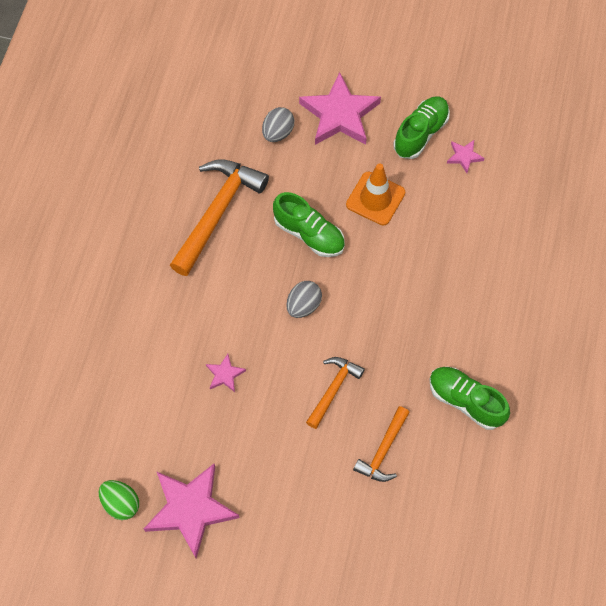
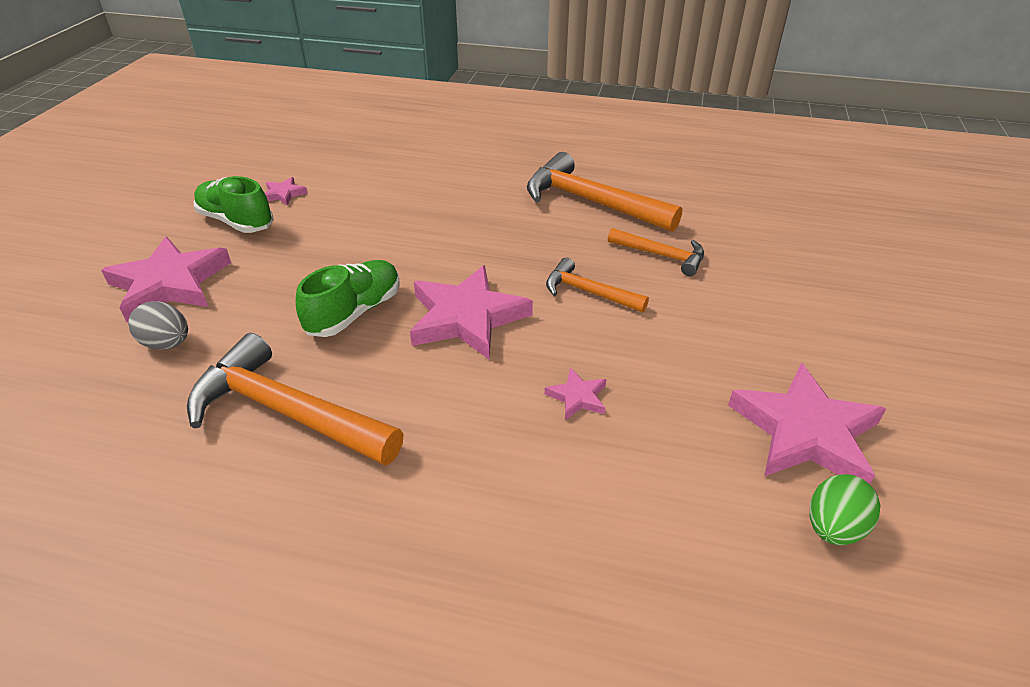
camera: 90 degrees left, 25 degrees down
grey egg [286,281,322,318] -> pink star [410,265,533,360]
orange traffic cone [346,164,405,226] -> none
green shoe [429,367,510,430] -> orange hammer [527,152,682,232]

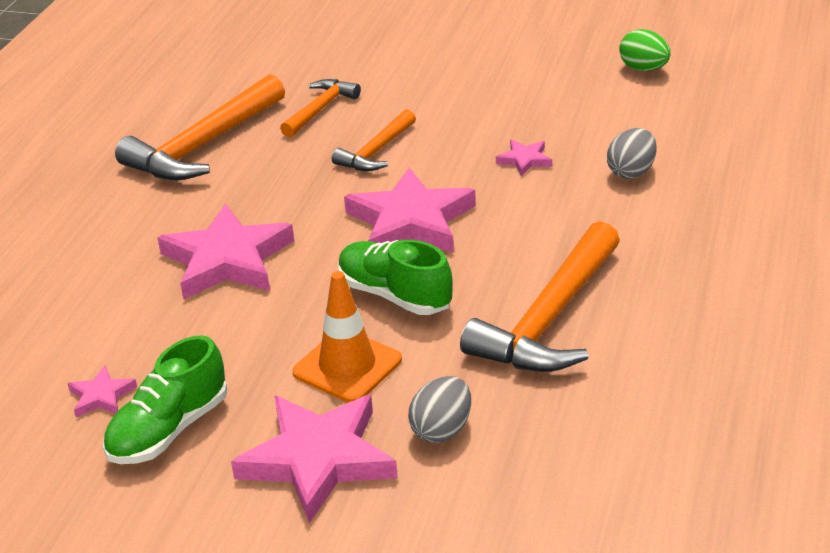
camera: 85 degrees left, 5 degrees down
pink star [728,363,886,484] -> pink star moved to [158,204,294,299]
none -> orange traffic cone [293,271,402,403]
none -> grey egg [607,128,657,179]

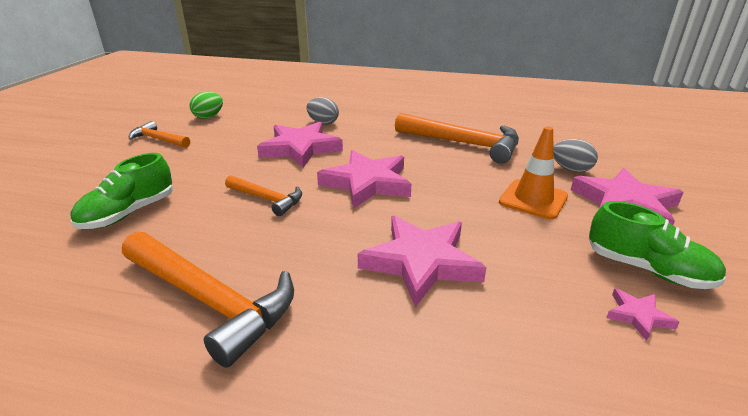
camera: 95 degrees left, 5 degrees down
orange hammer [280,79,361,137] -> orange hammer moved to [129,121,190,148]
green shoe [338,240,453,315] -> green shoe moved to [70,153,173,229]
pink star [496,140,552,177] -> pink star [257,122,343,168], size x2.22

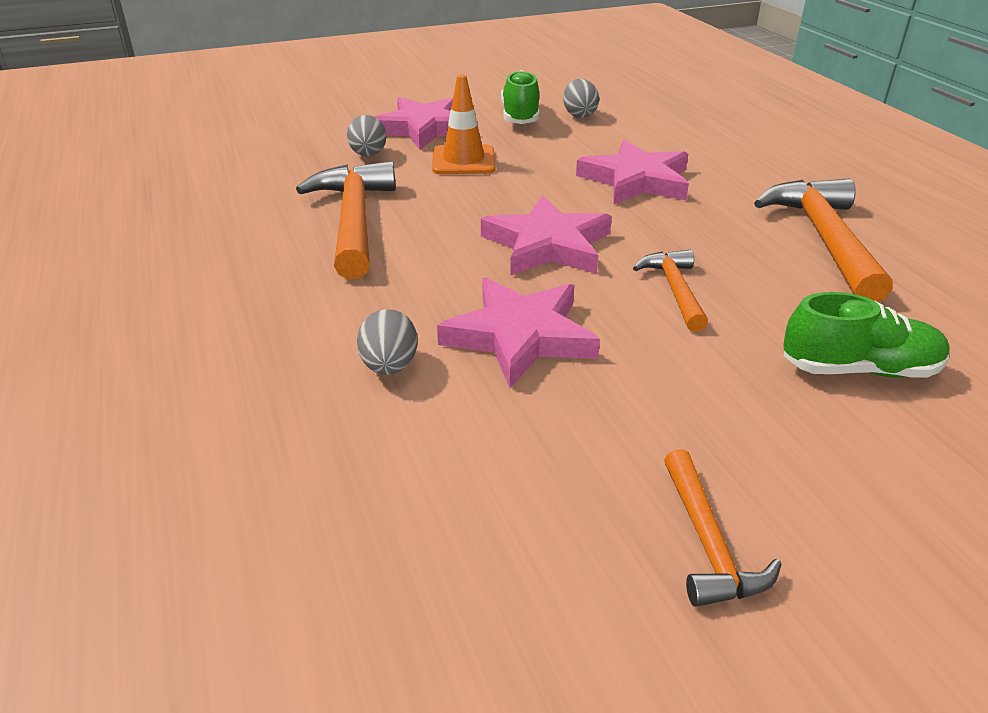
camera: 125 degrees left, 5 degrees up
green egg [190,92,223,119] -> none
pink star [606,288,680,341] -> grey egg [563,79,599,118]

